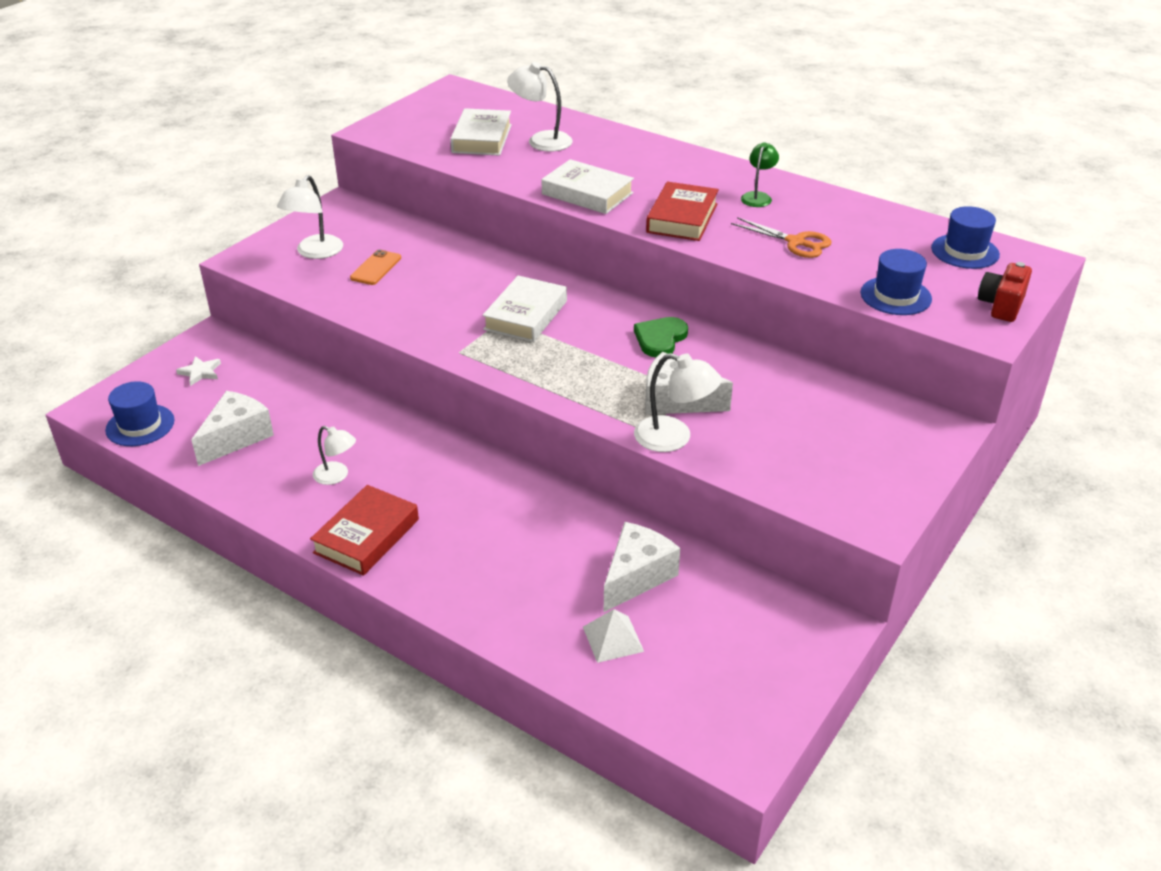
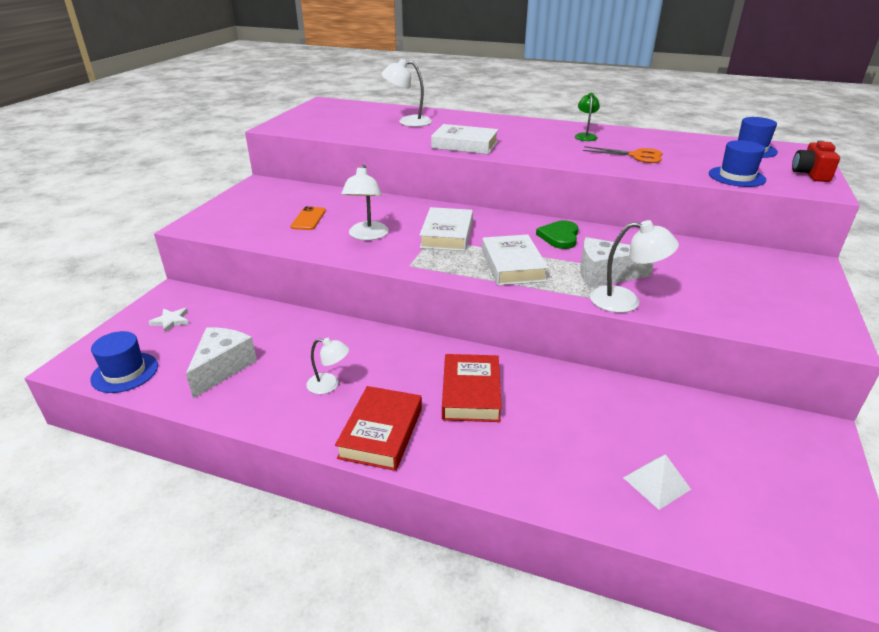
camera: 15 degrees left, 5 degrees down
white lamp [277,175,343,259] -> white lamp moved to [341,165,389,240]
white book [450,108,512,156] -> white book moved to [482,234,548,285]
white cheese [603,522,680,613] -> none
red book [646,181,719,241] -> red book moved to [442,354,502,422]

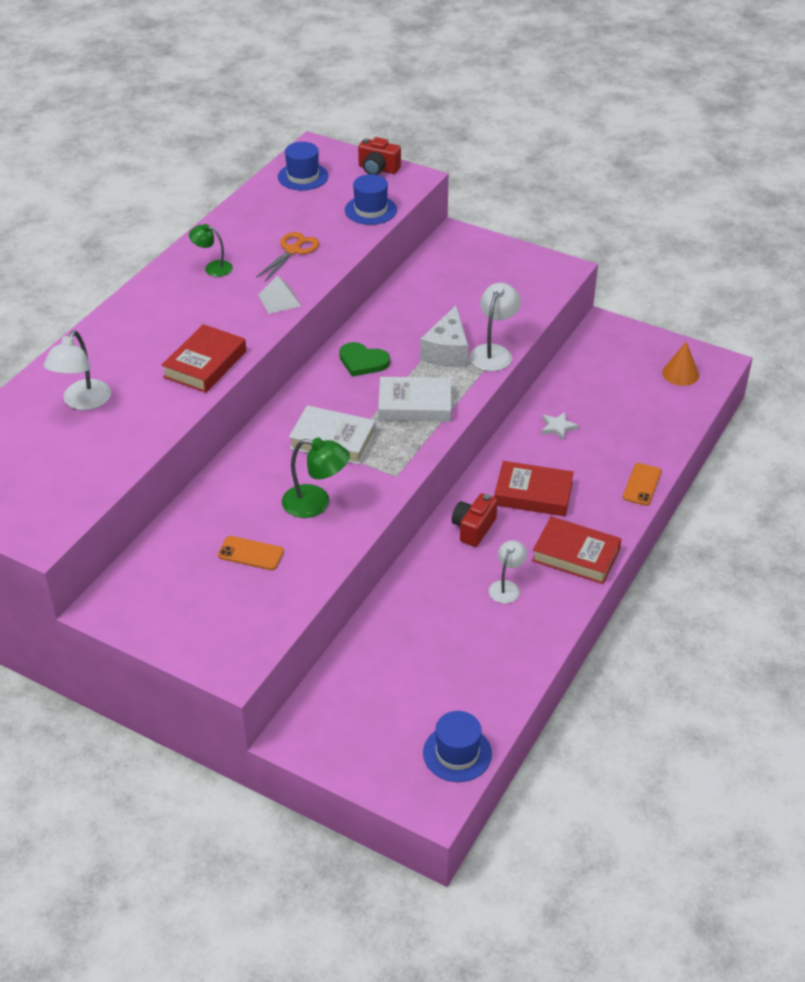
camera: 80 degrees left, 10 degrees up
white star [148,308,189,333] -> white star moved to [541,412,579,440]
white cheese [186,327,257,399] -> none
white lamp [341,165,389,240] -> green lamp [282,438,350,518]
white book [431,124,498,154] -> red book [162,324,246,393]
white pyramid [623,454,691,510] -> white pyramid moved to [258,275,301,314]
none -> red camera [452,493,498,547]
none -> orange phone [623,463,662,506]
none -> orange cone [662,341,699,386]

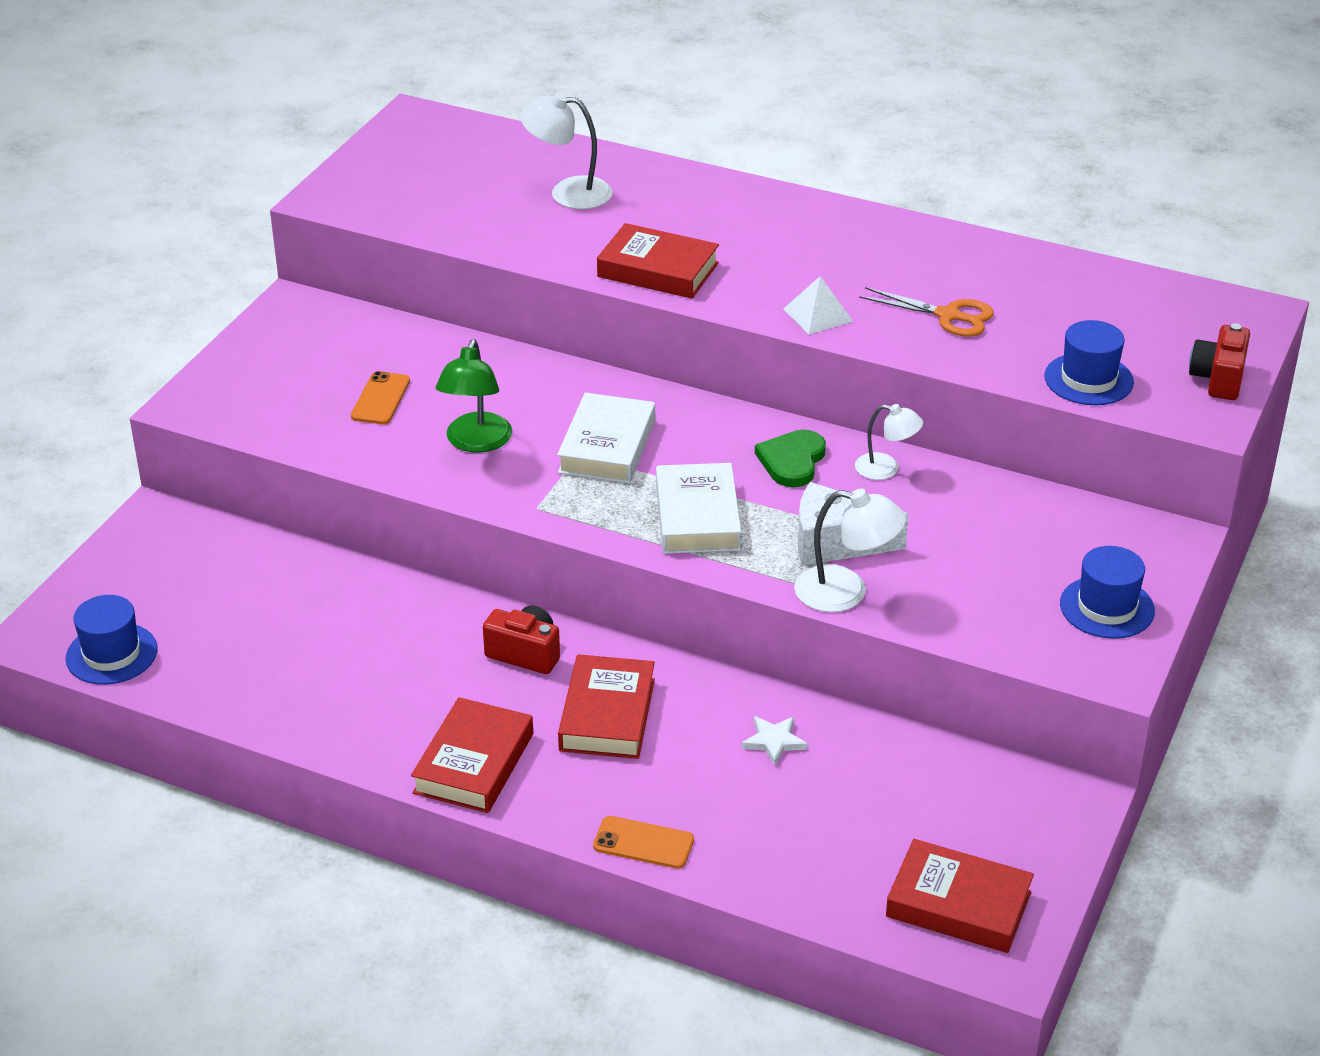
camera: 85 degrees right, 5 degrees down
green lamp [189,224,233,277] -> none
blue hat [278,142,329,190] -> blue hat moved to [1060,546,1155,639]
white lamp [489,540,527,603] -> white lamp moved to [855,404,923,480]
orange cone [662,341,699,386] -> red book [886,839,1034,953]

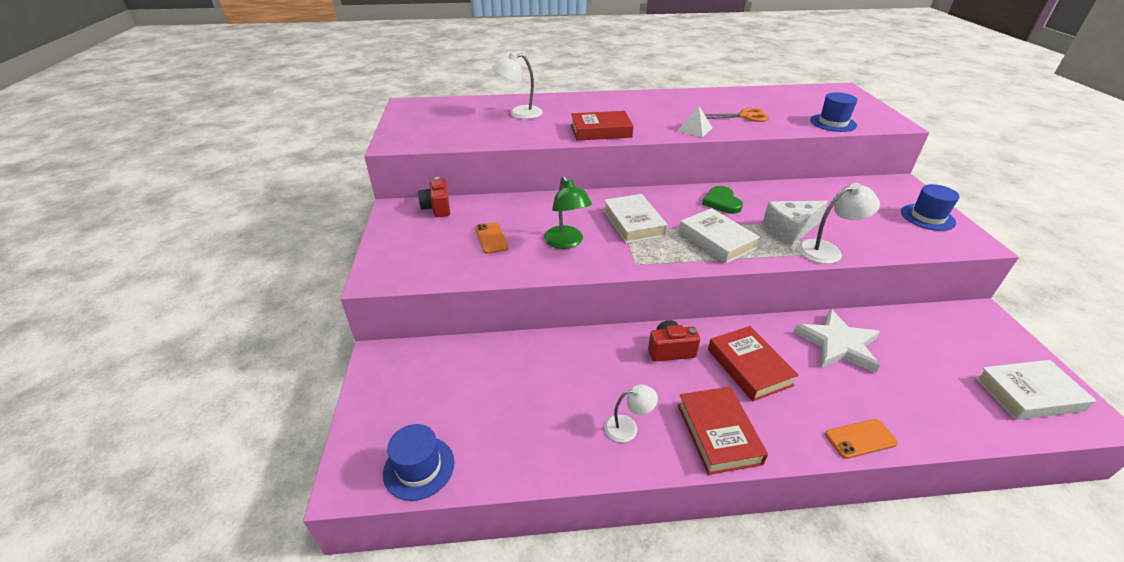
camera: 30 degrees left, 0 degrees up
white star [742,716,808,766] -> white star [794,309,880,373], size x2.08
white lamp [855,404,923,480] -> white lamp moved to [605,384,658,442]
red book [886,839,1034,953] -> white book [975,360,1096,420]
red camera [1189,323,1250,400] -> red camera moved to [418,177,450,217]

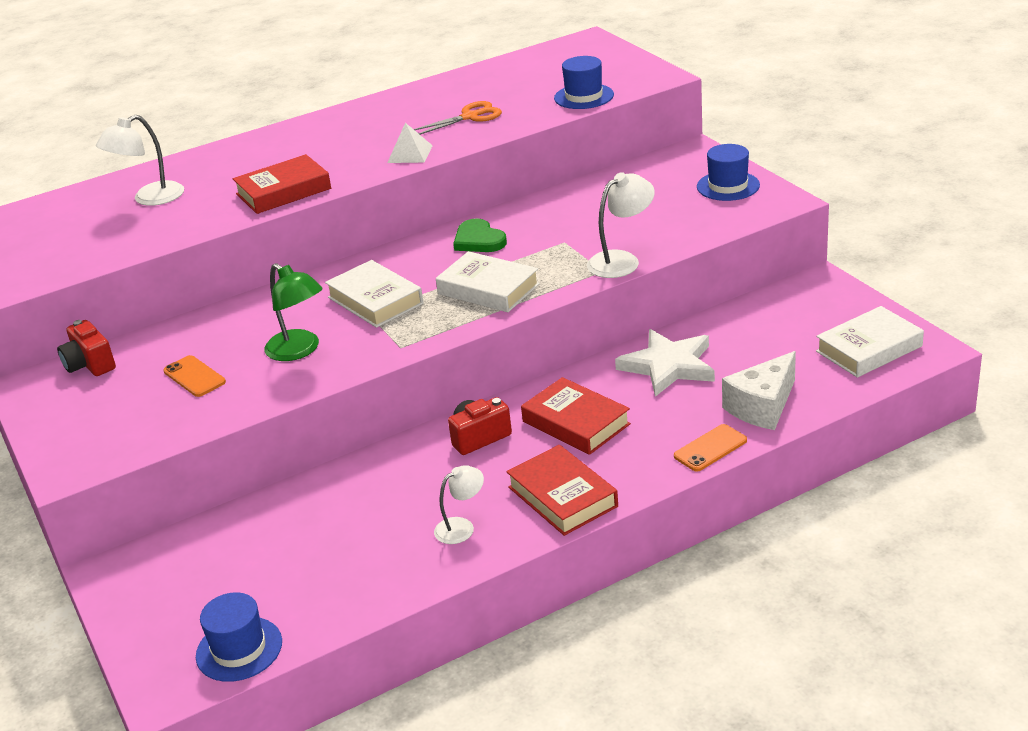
camera: 20 degrees left, 5 degrees down
white cheese [763,201,828,245] -> white cheese moved to [722,351,796,430]

